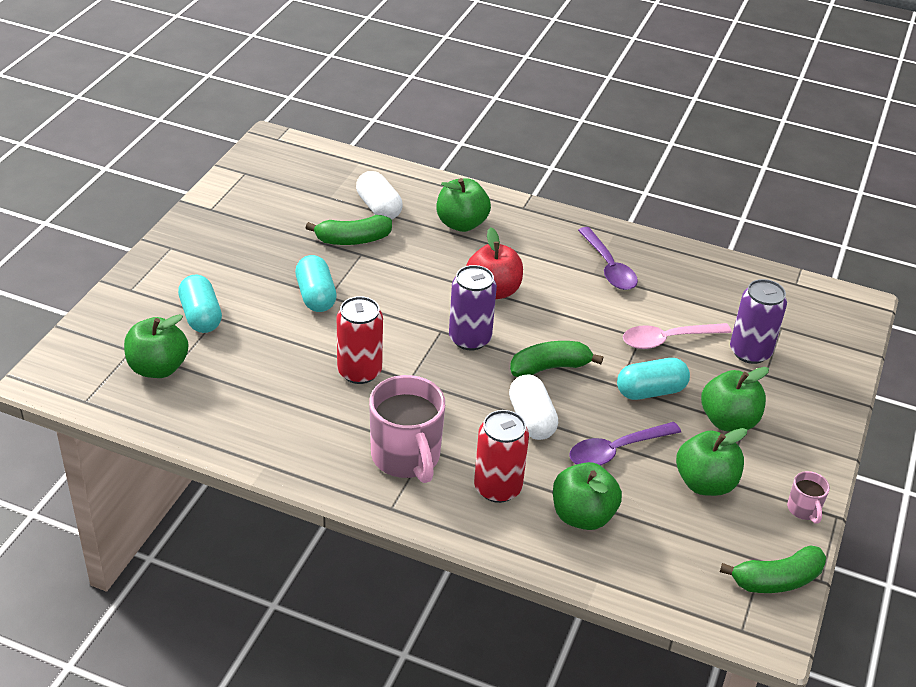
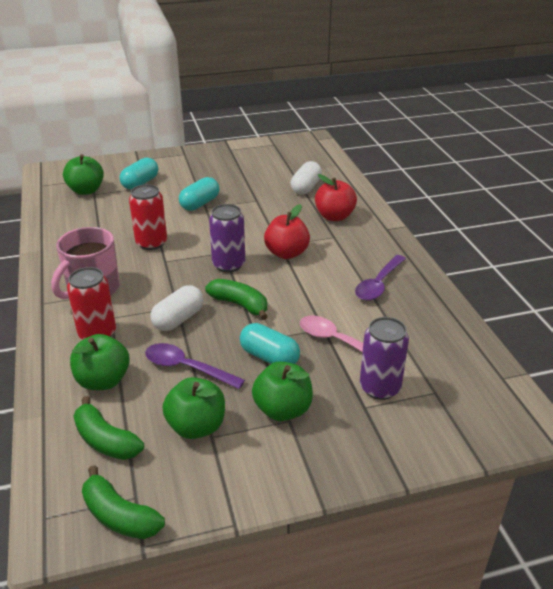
camera: 55 degrees right, 5 degrees down
green banana [306,215,392,245] -> green banana moved to [73,396,144,460]
green apple [437,178,491,232] -> red apple [315,174,357,221]
pink mug [787,471,830,524] -> none

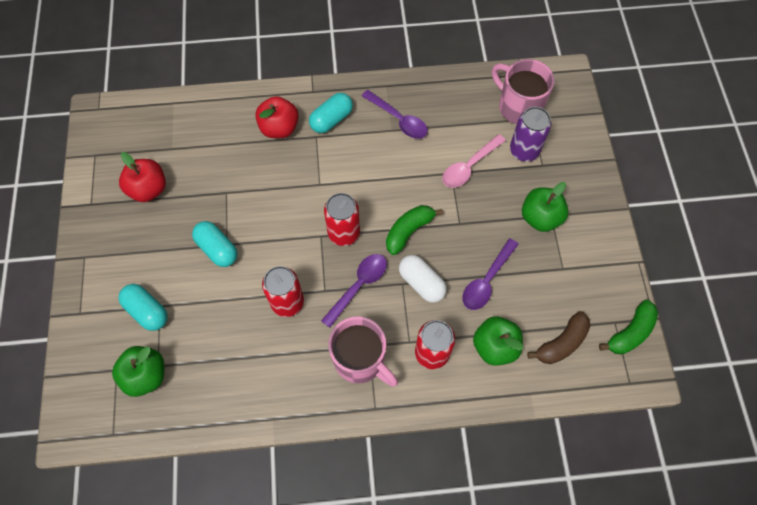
camera: 80 degrees left, 30 degrees up
green banana [73,396,144,460] -> brown banana [527,311,591,364]
green apple [163,377,225,439] -> none
purple can [209,204,245,272] -> red can [324,193,360,246]
turquoise capsule [240,323,300,364] -> turquoise capsule moved to [309,93,353,133]
red apple [264,204,310,259] -> red apple moved to [119,152,166,202]
white capsule [291,161,322,195] -> none
none -> purple spoon [321,254,387,328]
none -> pink mug [492,59,555,124]

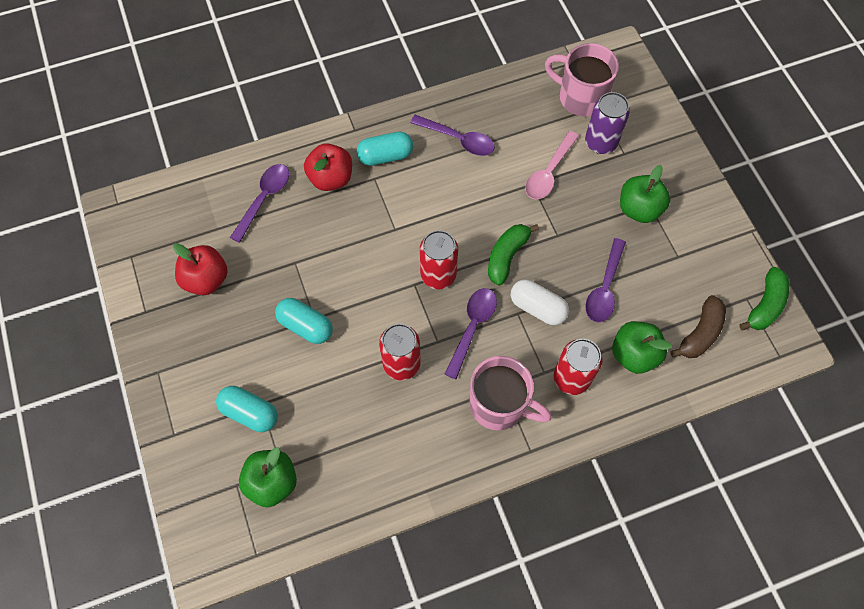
camera: 15 degrees left, 0 degrees up
turquoise capsule [309,93,353,133] -> turquoise capsule turned 45 degrees clockwise [357,132,413,166]
none -> purple spoon [230,164,289,243]

